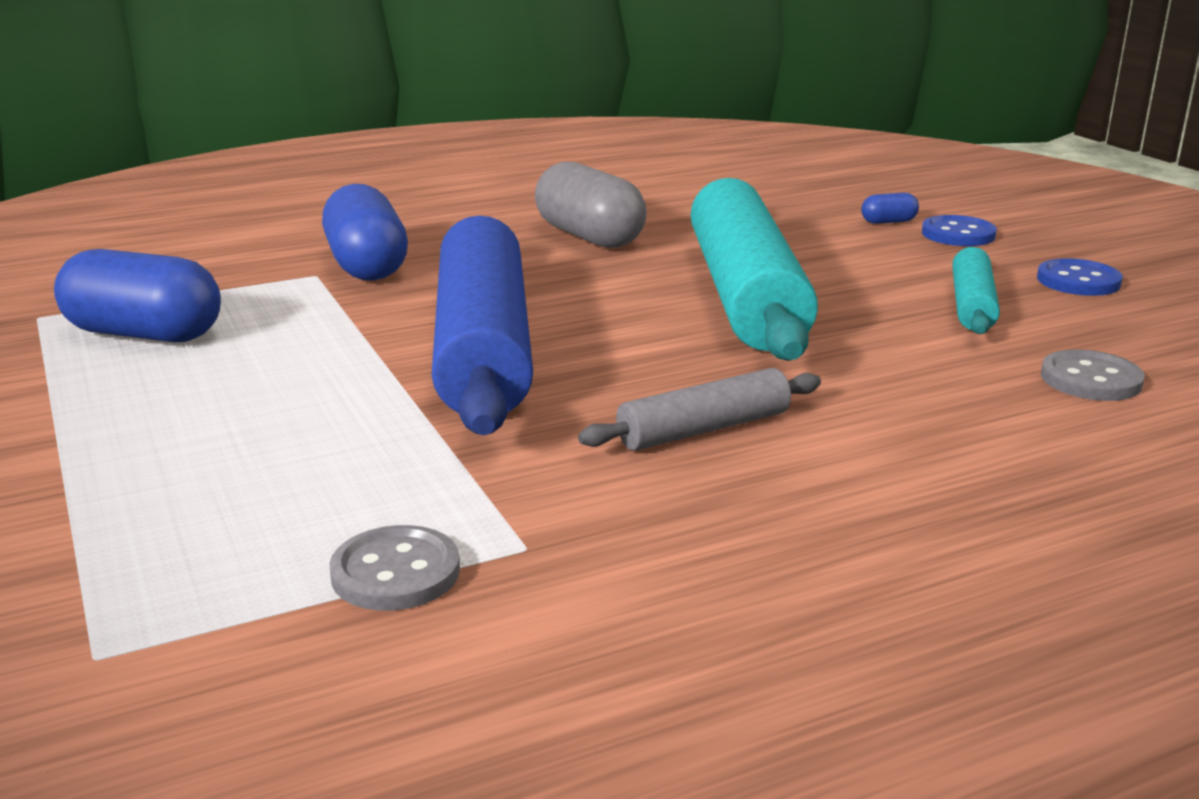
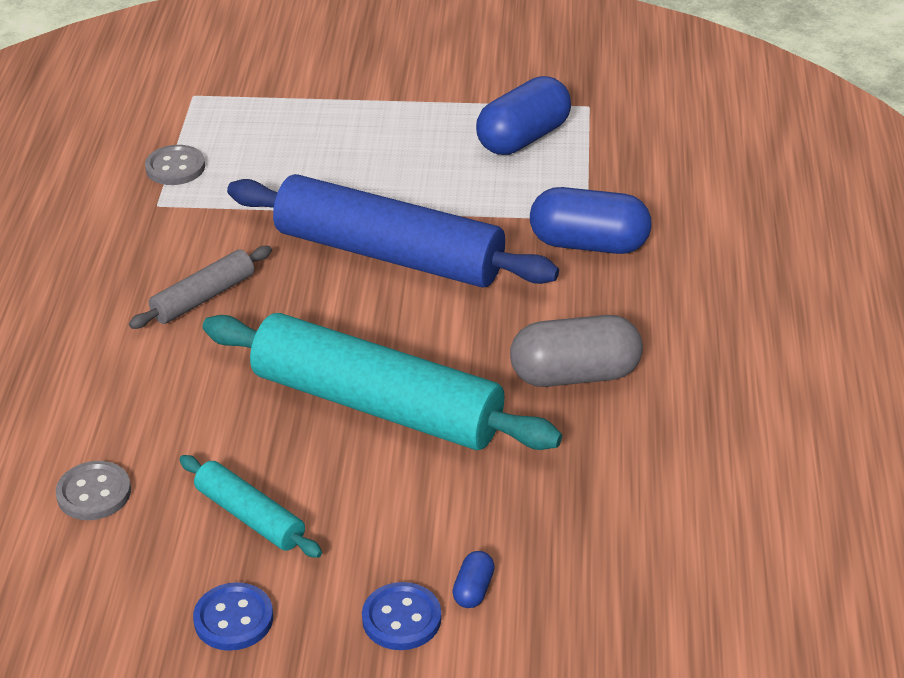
camera: 120 degrees right, 15 degrees up
grey rolling pin [578,368,821,451] -> grey rolling pin turned 45 degrees clockwise [129,246,272,329]

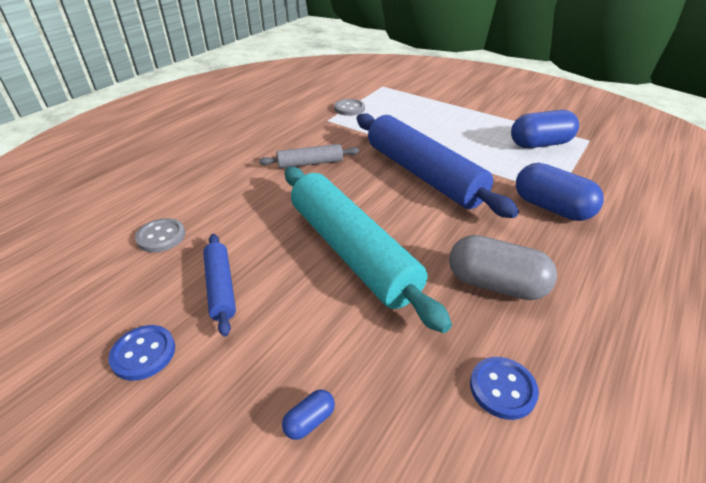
camera: 30 degrees right, 0 degrees up
turquoise rolling pin [179,455,322,558] -> blue rolling pin [203,234,236,337]
blue button [362,582,441,650] -> blue button moved to [470,357,539,420]

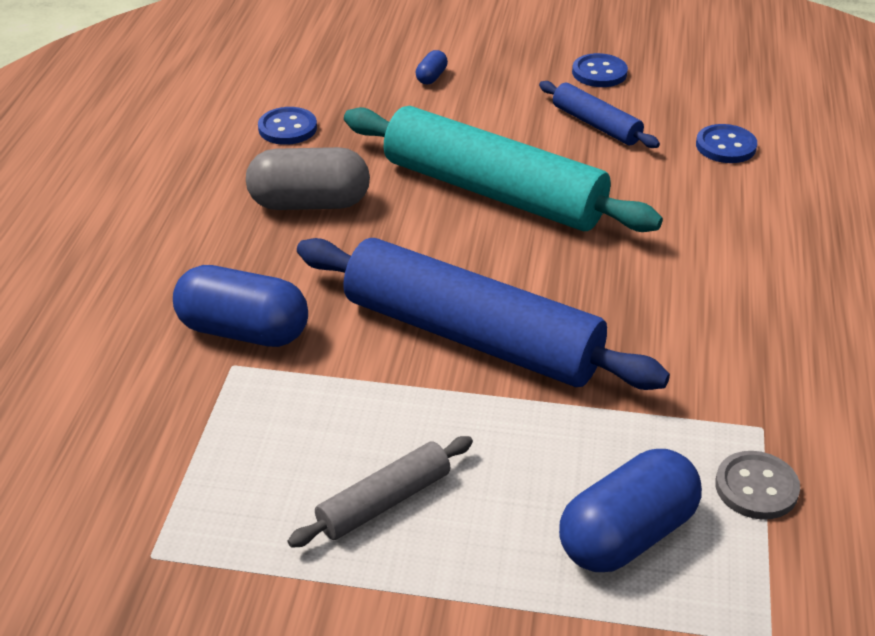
camera: 155 degrees right, 0 degrees up
grey button [135,218,185,253] -> blue button [696,124,757,163]
grey rolling pin [259,144,359,168] -> grey rolling pin moved to [288,436,473,548]
blue capsule [511,110,579,148] -> blue capsule moved to [559,449,702,572]

